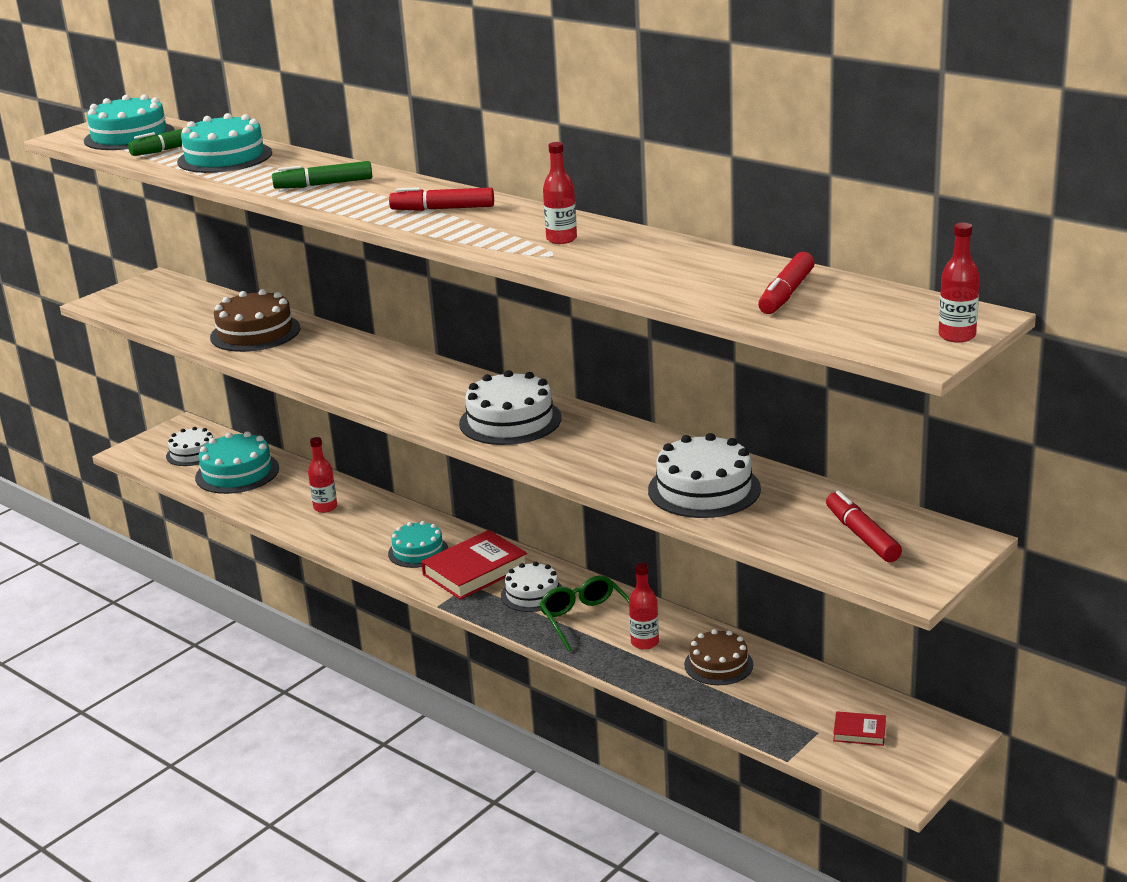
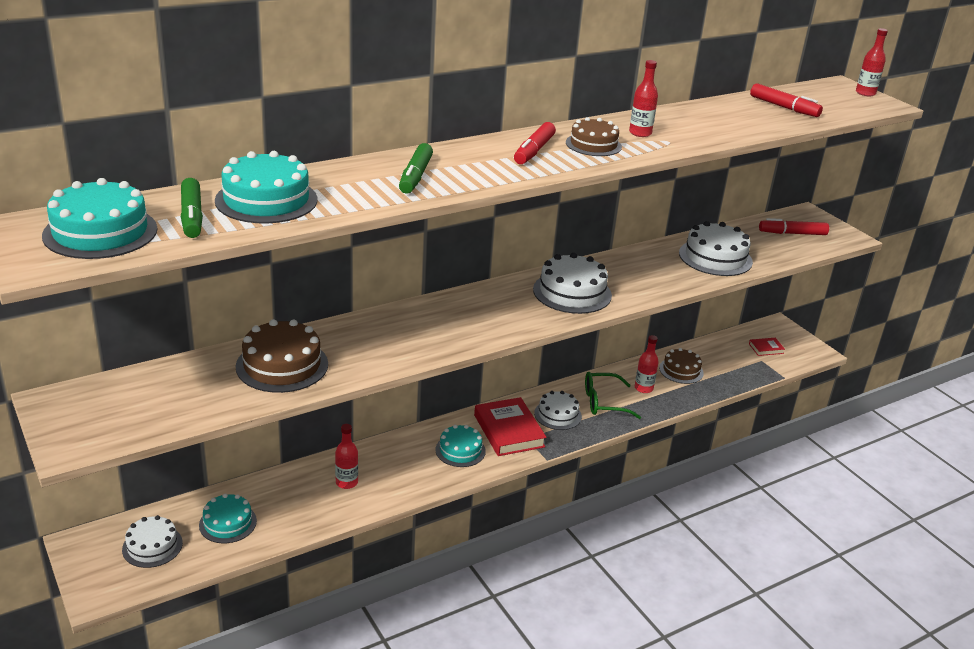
camera: 75 degrees left, 5 degrees up
turquoise cake [195,431,279,494] -> turquoise cake [199,494,257,543], size x0.66
red book [833,711,886,746] -> red book turned 45 degrees clockwise [749,338,785,356]
none -> brown cake [566,117,622,156]

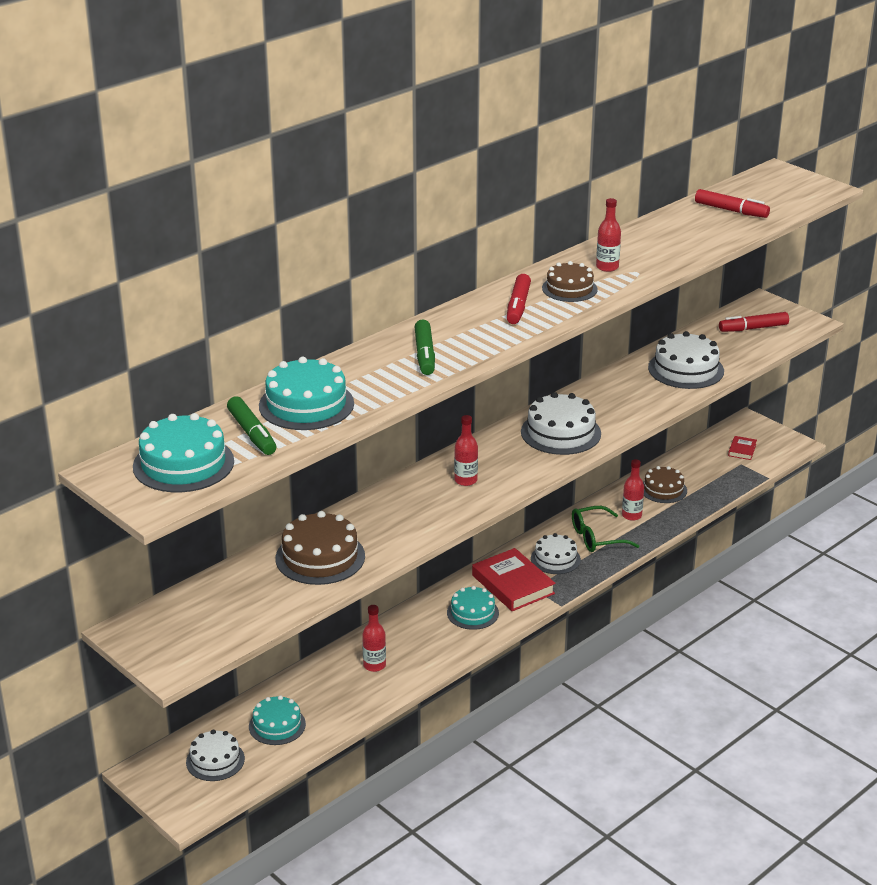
camera: 10 degrees left, 0 degrees up
red book [749,338,785,356] -> red book turned 45 degrees counterclockwise [728,436,757,460]
red bottle [856,28,888,96] -> red bottle moved to [454,415,478,486]

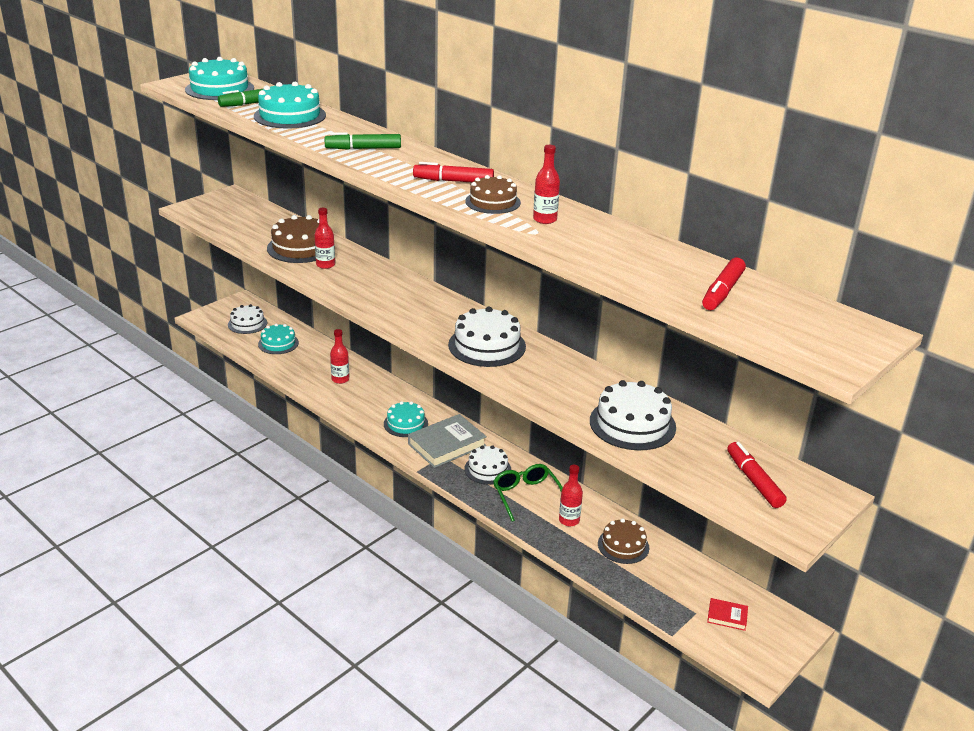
camera: 85 degrees right, 0 degrees up
red bottle [454,415,478,486] -> red bottle moved to [314,208,335,269]
red book [472,548,556,611] -> grey book [408,414,487,468]

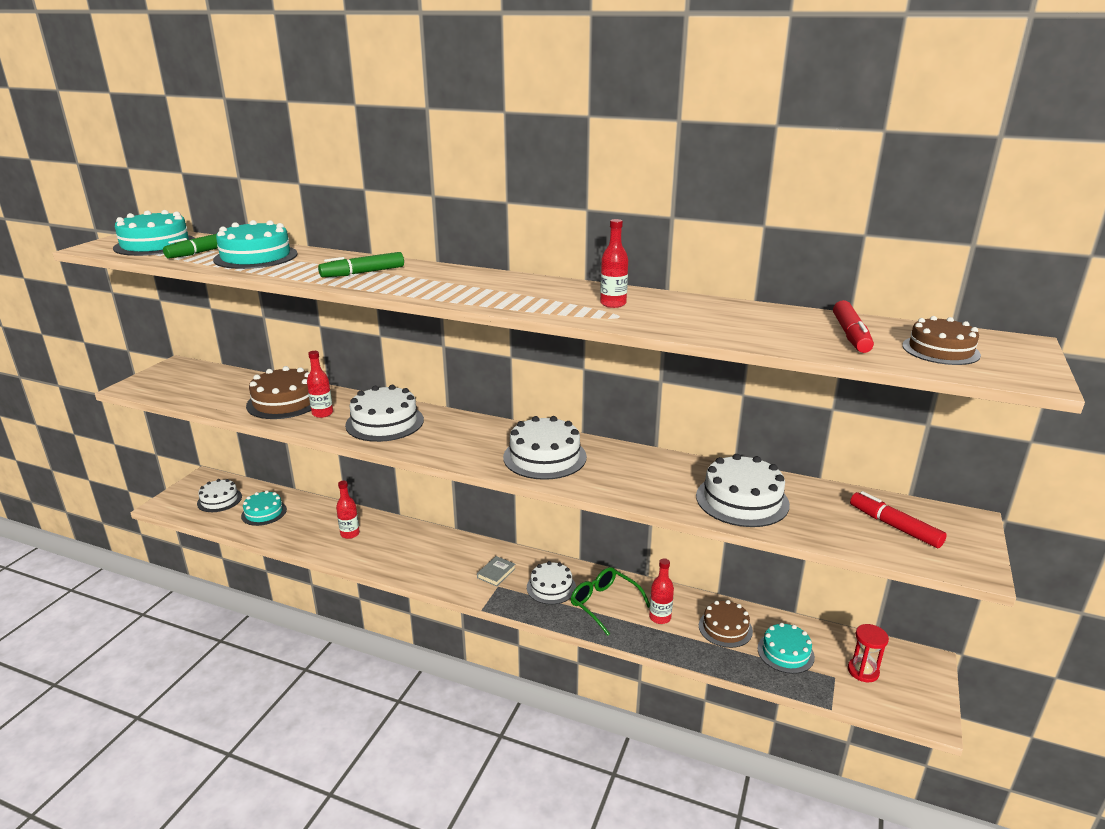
camera: 20 degrees left, 5 degrees down
turquoise cake [384,401,428,437] -> turquoise cake moved to [757,623,815,674]
grey book [408,414,487,468] -> grey book [477,556,516,586], size x0.49
red marker [413,162,494,182] -> none
brown cake [465,175,521,214] -> brown cake moved to [902,316,981,365]
red book [707,598,748,631] -> red hourglass [848,624,889,682]
none -> white cake [345,385,424,442]

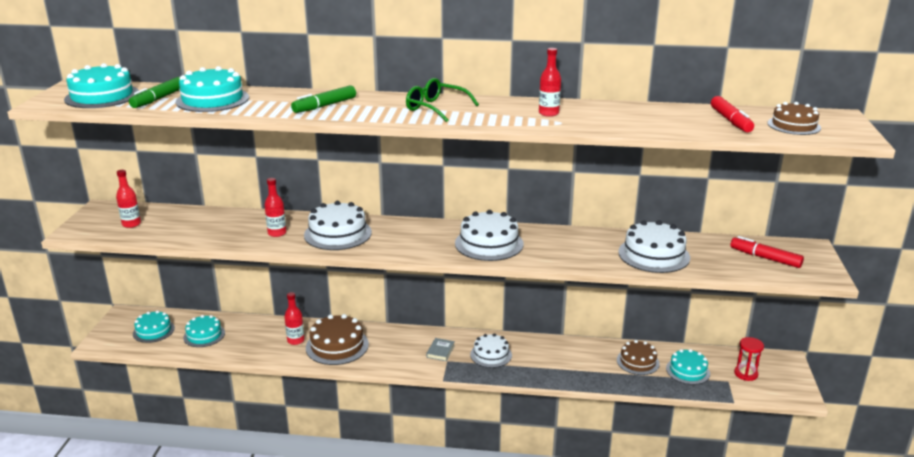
camera: 15 degrees left, 0 degrees up
white cake [197,479,242,512] -> turquoise cake [133,310,175,343]
brown cake [246,366,311,419] -> brown cake moved to [306,314,369,365]
green glasses [571,567,650,636] -> green glasses moved to [406,78,479,122]
red bottle [649,558,674,624] -> red bottle moved to [116,170,141,228]

